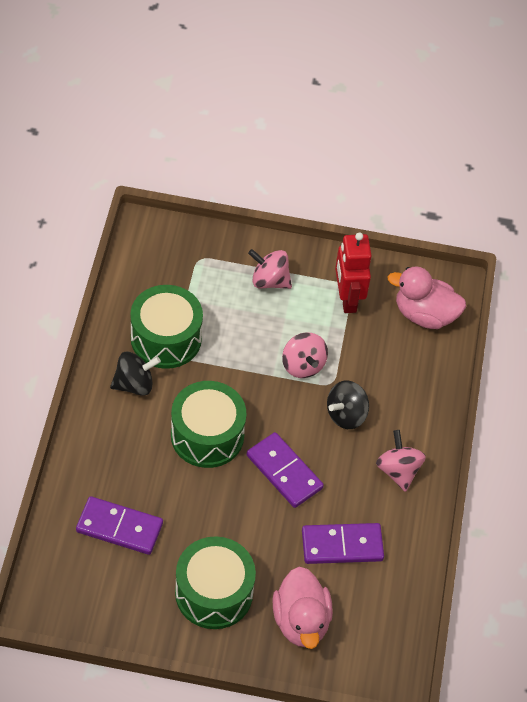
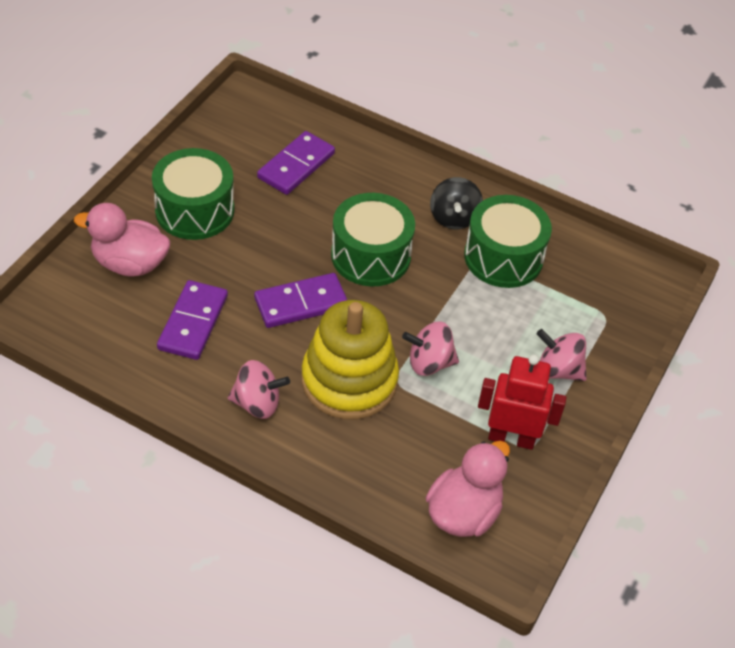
camera: 110 degrees right, 5 degrees down
pink spinning top [248,249,292,289] -> pink spinning top turned 105 degrees counterclockwise [537,329,587,381]
black spinning top [327,380,369,429] -> yellow stacking toy [302,300,399,420]

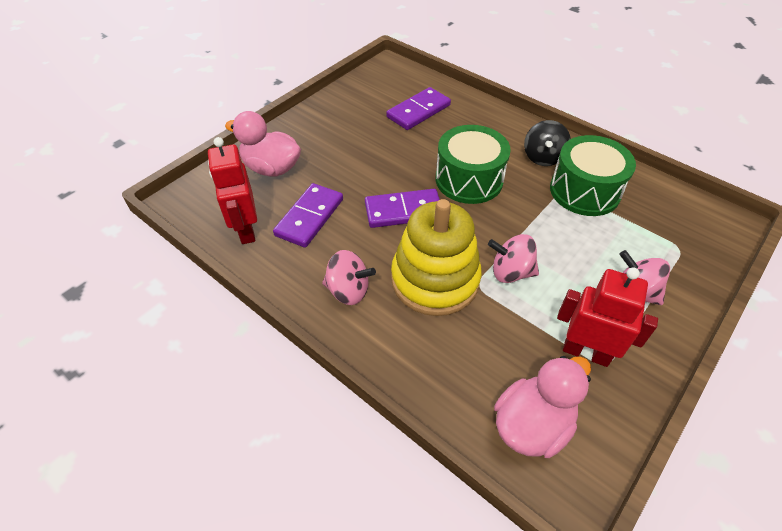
camera: 15 degrees right, 0 degrees up
green drum [152,148,234,240] -> none
none -> red robot [208,137,257,244]

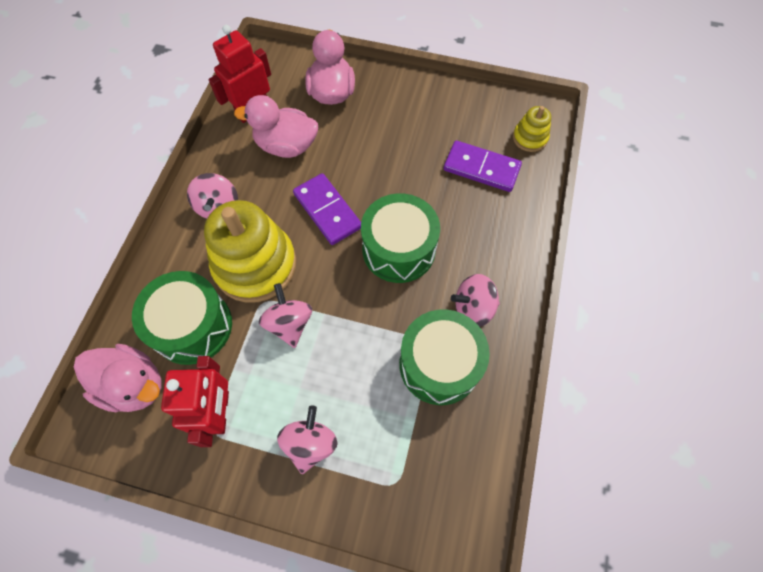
camera: 65 degrees right, 15 degrees up
purple domino [273,183,343,247] -> pink duck [234,95,318,158]
black spinning top [524,120,571,166] -> pink spinning top [451,274,500,327]
none -> green drum [132,271,232,365]
none -> yellow stacking toy [513,106,551,152]

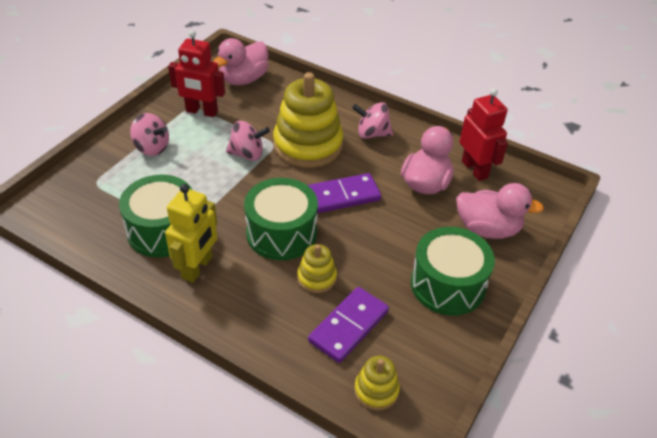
camera: 105 degrees right, 20 degrees down
green drum [132,271,232,365] -> green drum moved to [411,227,495,316]
pink spinning top [451,274,500,327] -> yellow robot [165,184,217,283]
none -> yellow stacking toy [297,244,337,293]

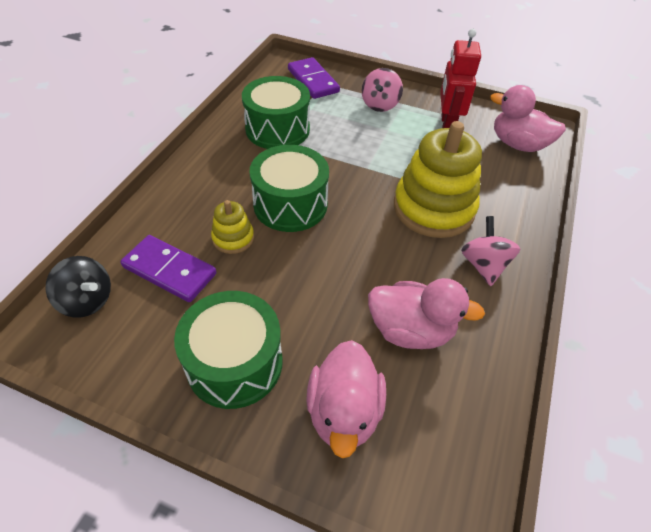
camera: 80 degrees right, 5 degrees up
yellow robot [165,184,217,283] -> none
pink spinning top [226,121,270,161] -> none
purple domino [308,173,381,213] -> purple domino moved to [288,57,340,99]
yellow stacking toy [354,356,400,411] -> black spinning top [46,256,111,317]
red robot [459,88,508,181] -> none

